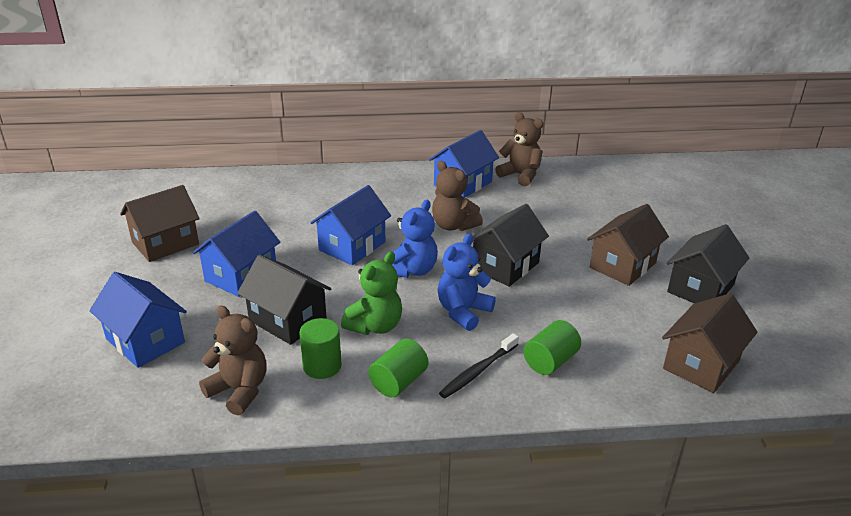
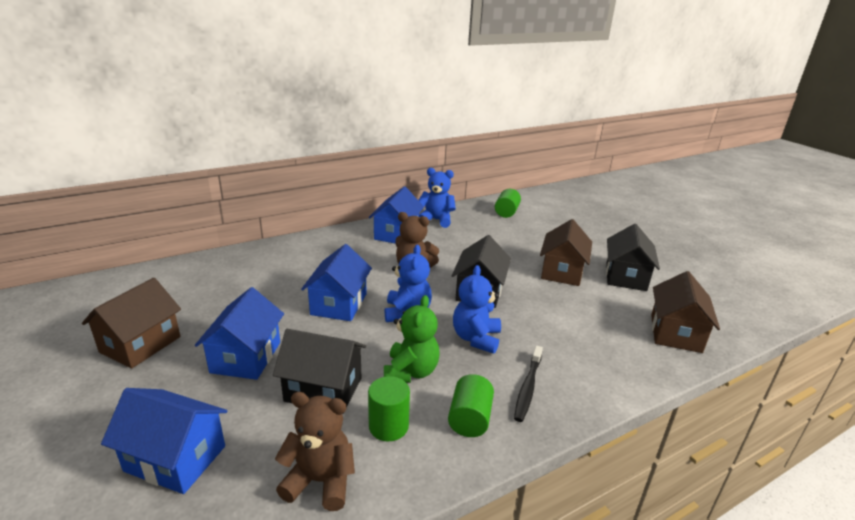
camera: 25 degrees left, 5 degrees down
brown teddy bear [495,112,544,186] -> blue teddy bear [418,168,456,228]
green cylinder [523,320,581,375] -> green cylinder moved to [495,189,521,218]

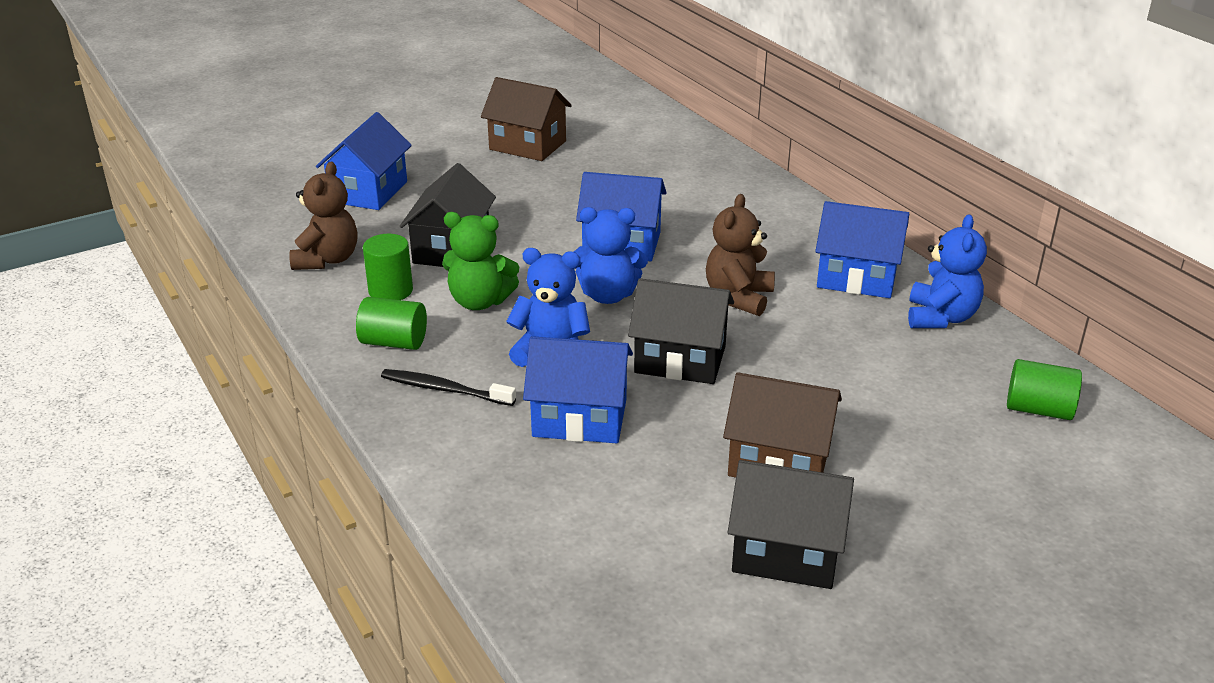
camera: 90 degrees right, 5 degrees up
blue house [195,287,284,380] -> blue house moved to [523,336,633,443]
brown house [651,271,720,353] -> none

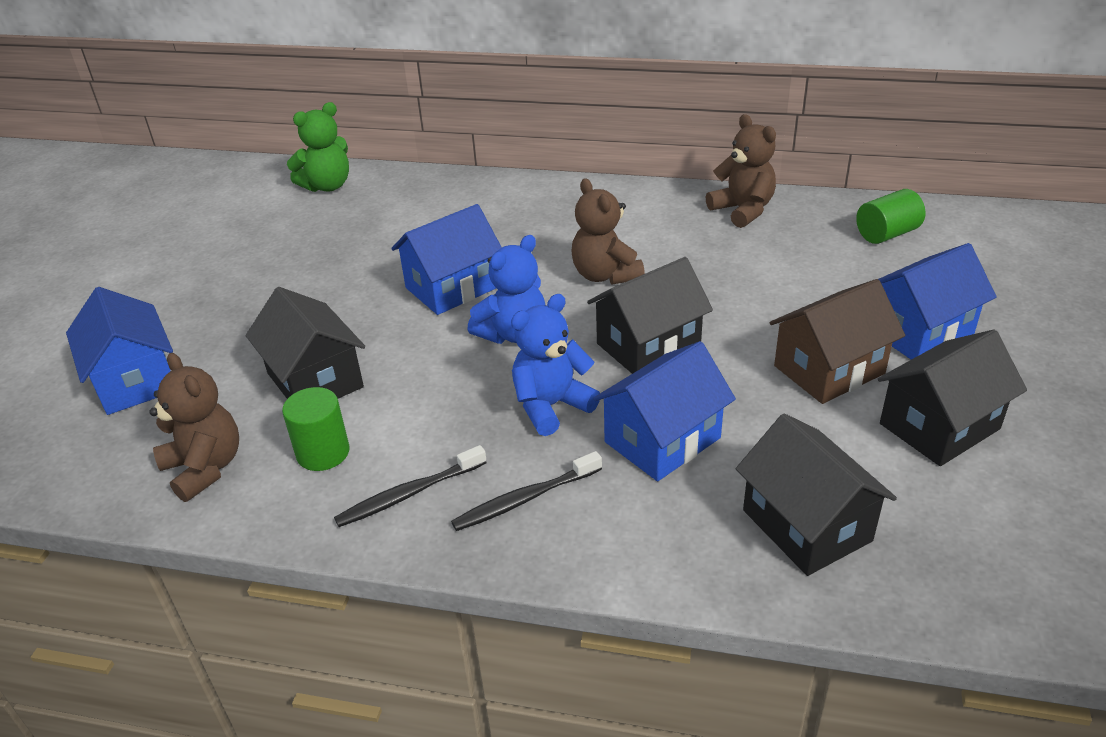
camera: 45 degrees left, 5 degrees up
green cylinder [356,297,427,350] -> black toothbrush [334,445,487,527]
green teddy bear [442,212,519,310] -> green teddy bear moved to [287,102,349,192]
brown house [481,77,572,161] -> none
blue house [815,201,909,298] -> blue house moved to [878,243,996,360]
blue teddy bear [908,214,987,328] -> brown teddy bear [706,114,776,228]
none -> black house [736,413,897,576]

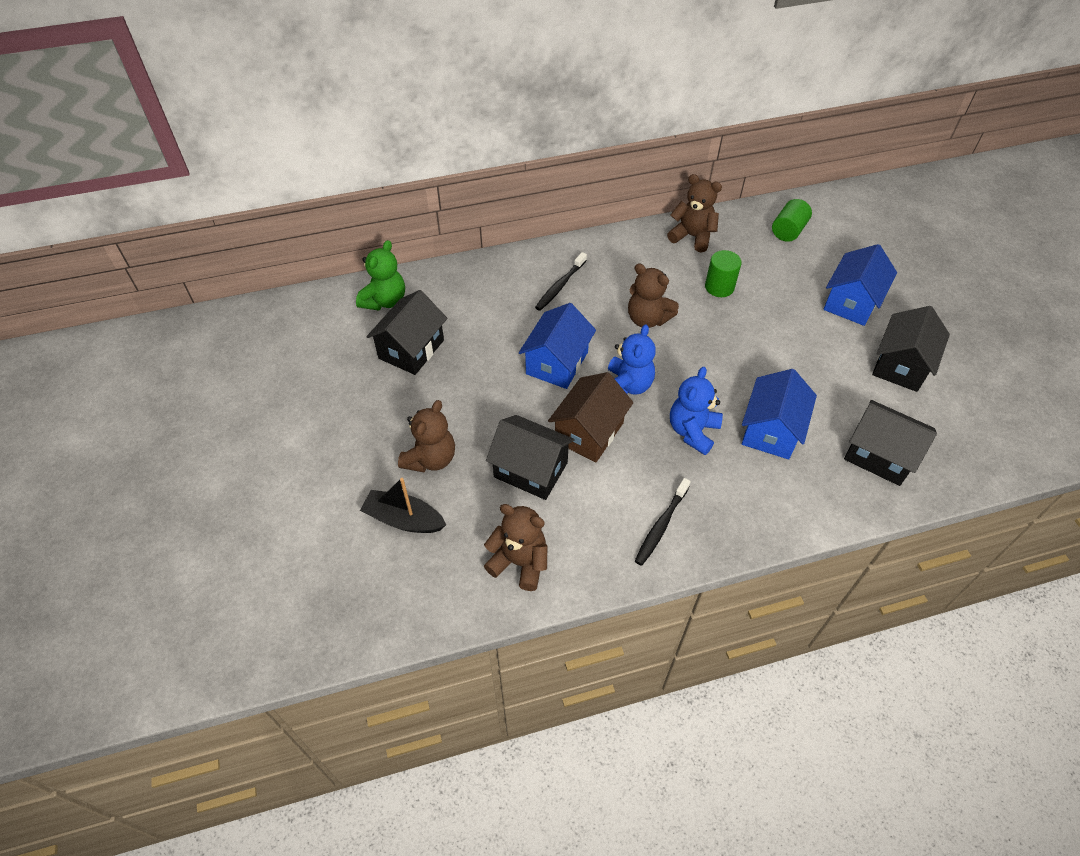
camera: 30 degrees left, 15 degrees up
blue house [66,287,173,415] -> black boat [360,478,446,533]
green cylinder [282,387,350,471] -> green cylinder moved to [705,250,742,297]
black toothbrush [451,451,602,531] -> black toothbrush moved to [535,252,587,311]
black house [587,257,713,374] -> black house moved to [366,290,447,375]
brown house [769,279,905,404] -> brown house moved to [548,372,633,462]
none -> brown teddy bear [398,400,455,472]

